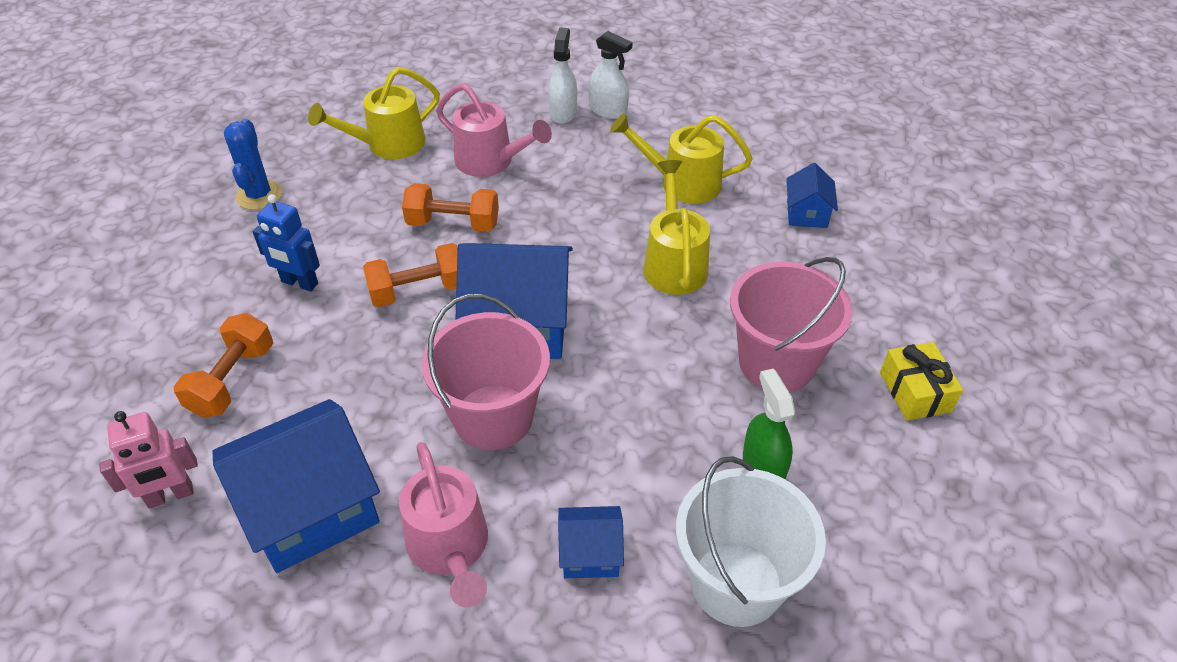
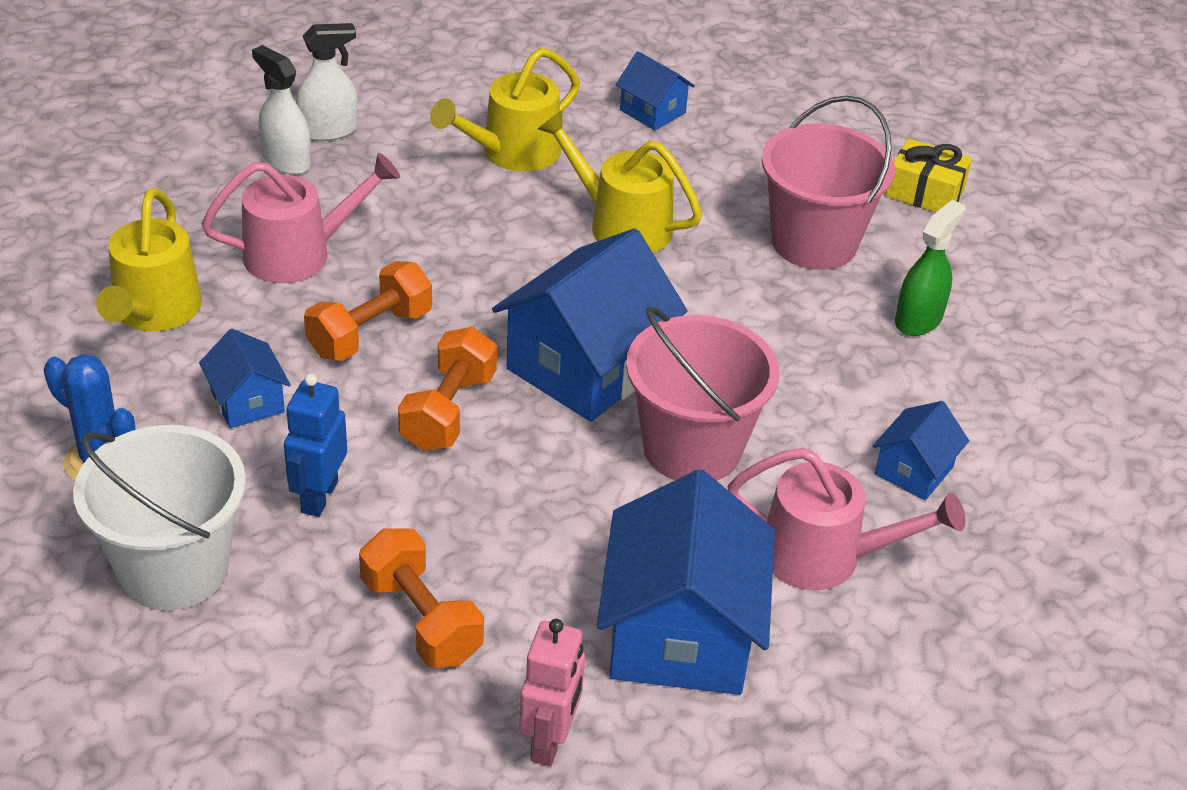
camera: 55 degrees left, 5 degrees down
blue robot [253,194,320,291] -> blue robot turned 135 degrees clockwise [284,373,347,517]
white bucket [676,456,826,627] -> white bucket moved to [73,425,246,610]
green spray bottle [743,369,795,479] -> green spray bottle turned 105 degrees clockwise [895,200,966,336]
none -> blue house [199,329,291,428]

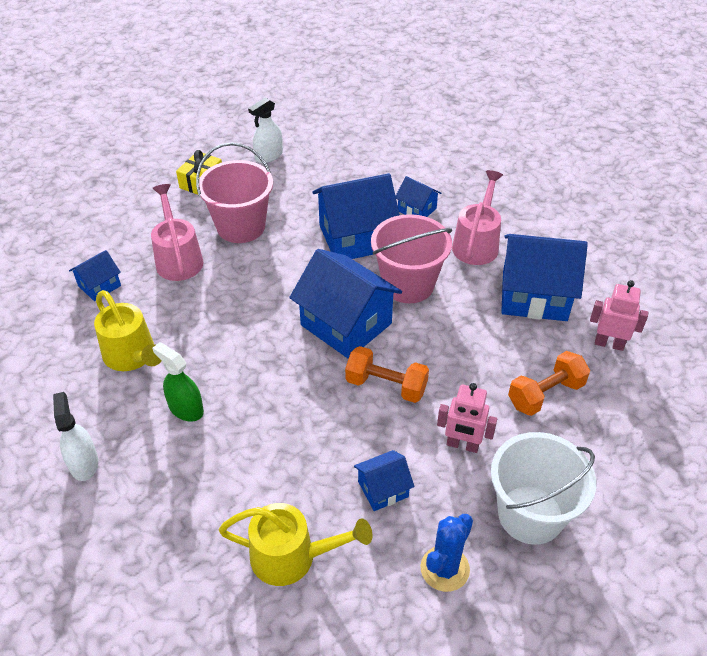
camera: 85 degrees left, 5 degrees up
pink watering can [202,153,400,283] -> pink watering can moved to [151,184,203,281]
white spray bottle [252,45,311,175] -> white spray bottle moved to [248,98,283,163]
blue robot [284,373,347,517] -> pink robot [437,383,497,453]
orange dumbbell [304,261,432,361] -> none
yellow watering can [538,110,702,253] -> none
green spray bottle [895,200,966,336] -> green spray bottle moved to [152,342,204,422]
none -> blue house [312,173,400,259]

